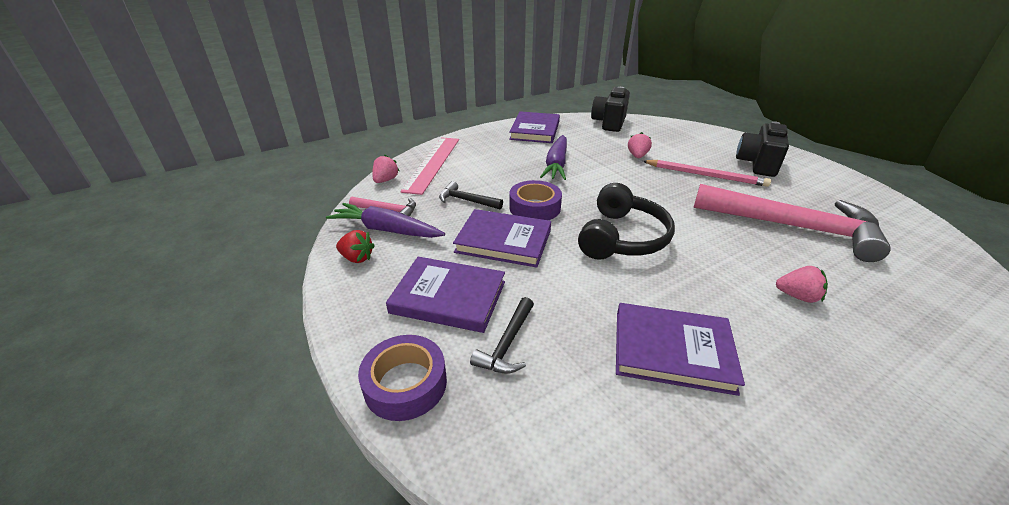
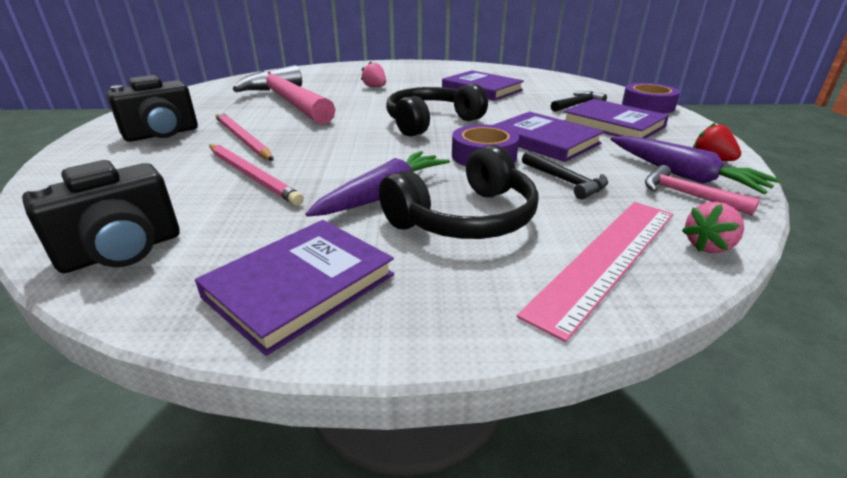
camera: 150 degrees left, 5 degrees down
pink strawberry [628,132,652,158] -> pink pencil [209,144,304,206]
none -> black headphones [379,145,539,239]

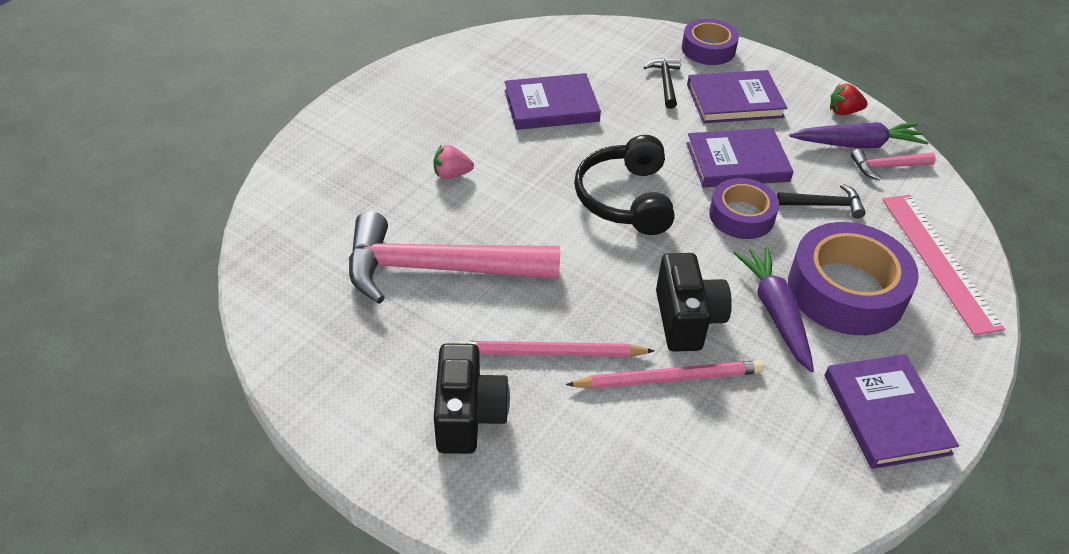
camera: 55 degrees left, 15 degrees up
black camera [22,160,180,273] -> black camera moved to [656,253,732,352]
black headphones [379,145,539,239] -> purple tape [788,222,919,335]
pink strawberry [682,202,744,253] -> none

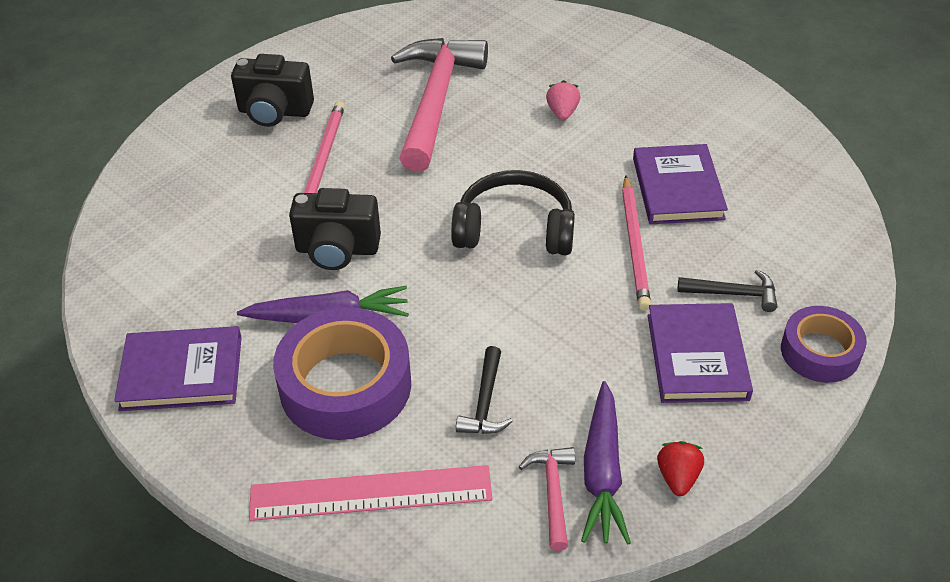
camera: 100 degrees right, 0 degrees up
pink pencil [566,360,764,389] -> pink pencil moved to [622,175,651,311]
purple book [686,128,794,188] -> none
purple tape [709,178,779,239] -> none

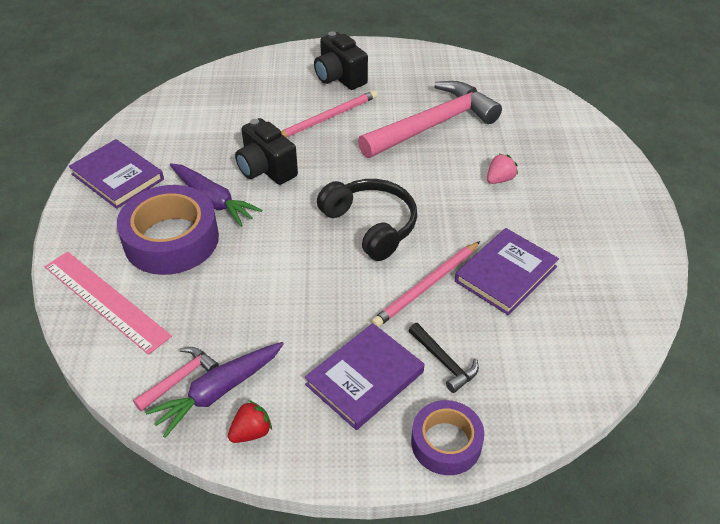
camera: 45 degrees right, 0 degrees up
black hammer [456,346,513,434] -> none

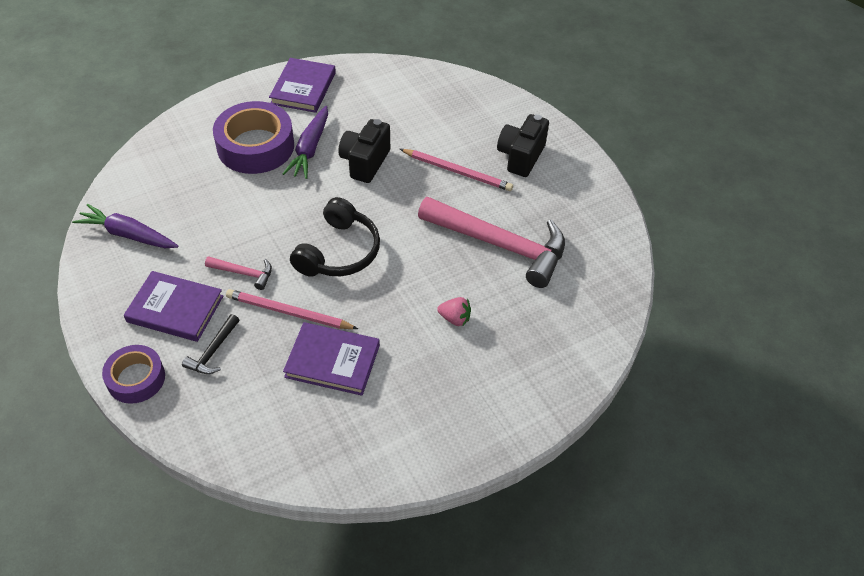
camera: 60 degrees right, 5 degrees up
pink ruler [45,252,172,355] -> none
pink hammer [133,347,219,412] -> pink hammer moved to [205,256,272,290]
red strawberry [228,400,272,443] -> none

